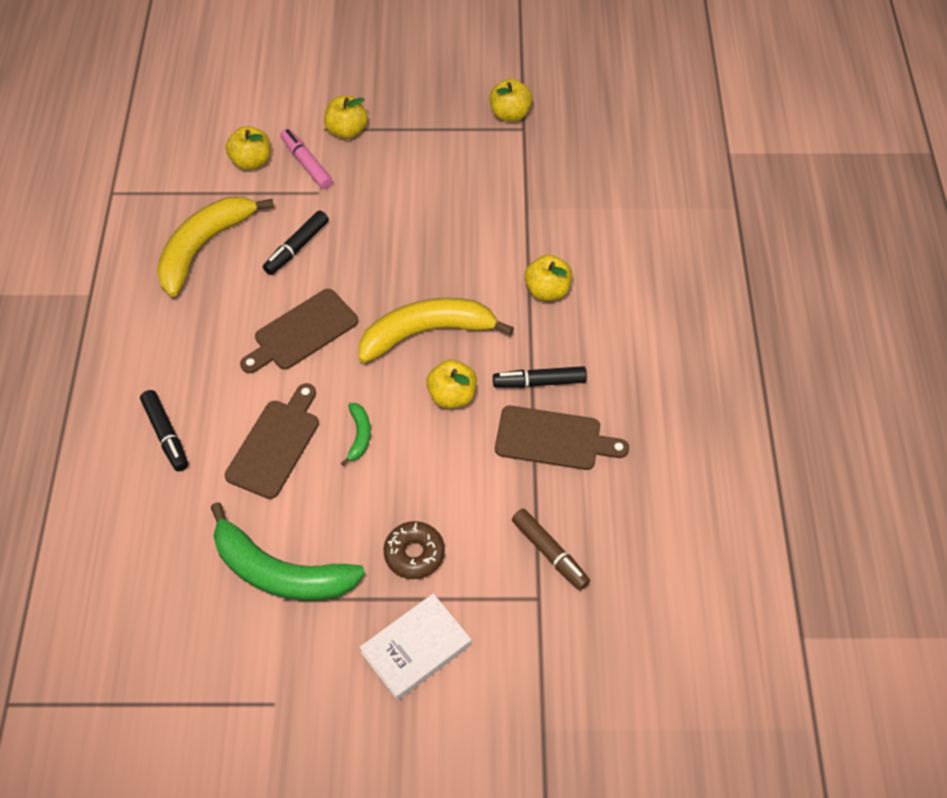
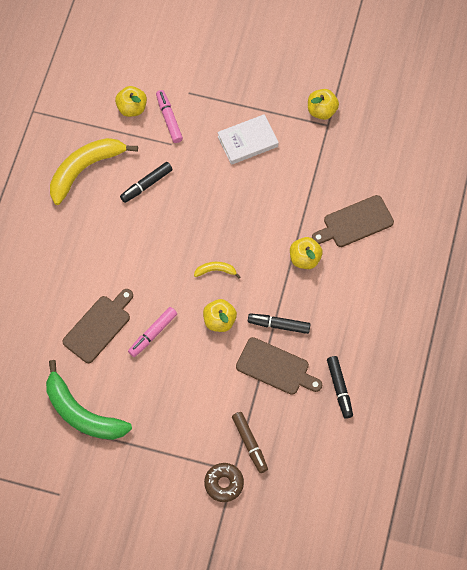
camera: 15 degrees right, 10 degrees up
black marker [140,390,188,471] -> black marker moved to [327,356,353,419]
brown cutting board [240,289,358,373] -> brown cutting board moved to [312,195,394,247]
yellow apple [324,96,368,139] -> none
green banana [341,403,371,466] -> pink marker [128,307,177,357]
yellow banana [359,298,514,363] -> yellow banana [194,262,241,278], size x0.44
white book [360,593,471,700] -> white book moved to [217,114,279,165]
brown donut [384,521,445,579] -> brown donut moved to [204,463,244,502]

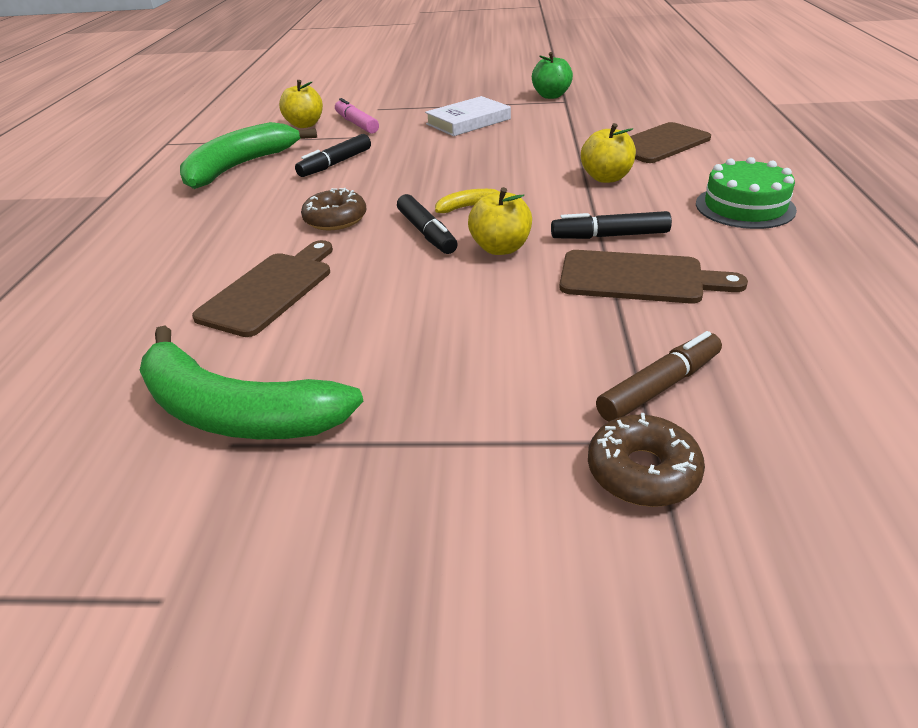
camera: 10 degrees left, 30 degrees down
yellow banana [50,138,138,205] -> green banana [180,122,317,189]
pink marker [128,307,177,357] -> none
brown marker [232,412,268,473] -> brown marker turned 90 degrees counterclockwise [596,331,722,422]
yellow apple [308,89,339,120] -> green apple [532,52,573,99]
black marker [327,356,353,419] -> black marker moved to [397,194,457,254]
none -> brown donut [301,188,366,230]
none -> green cake [696,157,797,229]

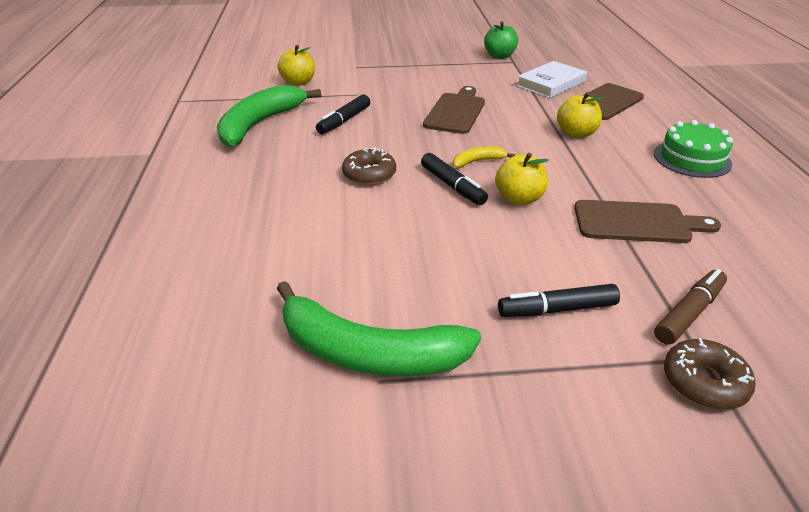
camera: 10 degrees left, 0 degrees up
brown cutting board [192,240,333,337] -> brown cutting board moved to [423,86,485,134]
pink marker [335,98,379,134] -> none
white book [425,96,511,136] -> white book moved to [516,61,587,98]
black marker [551,211,672,239] -> black marker moved to [498,284,620,317]

